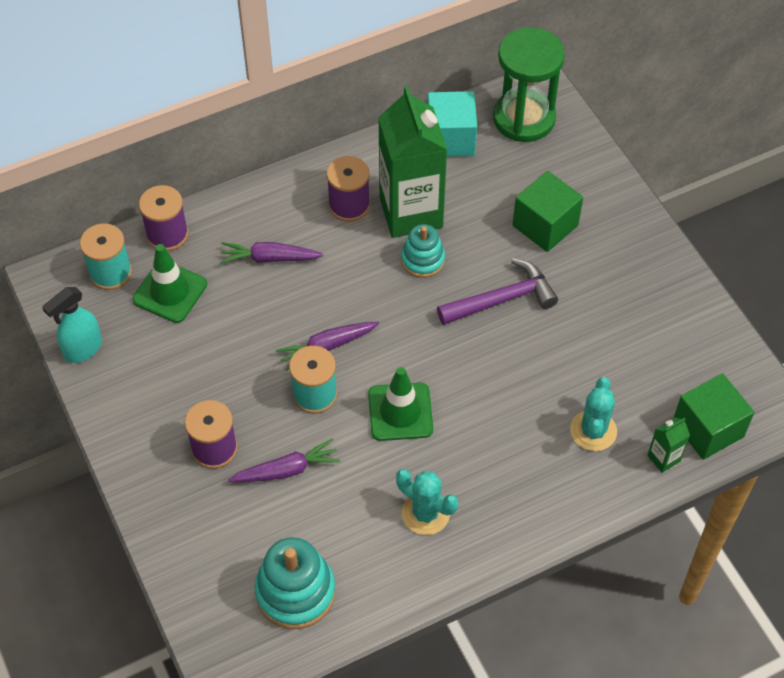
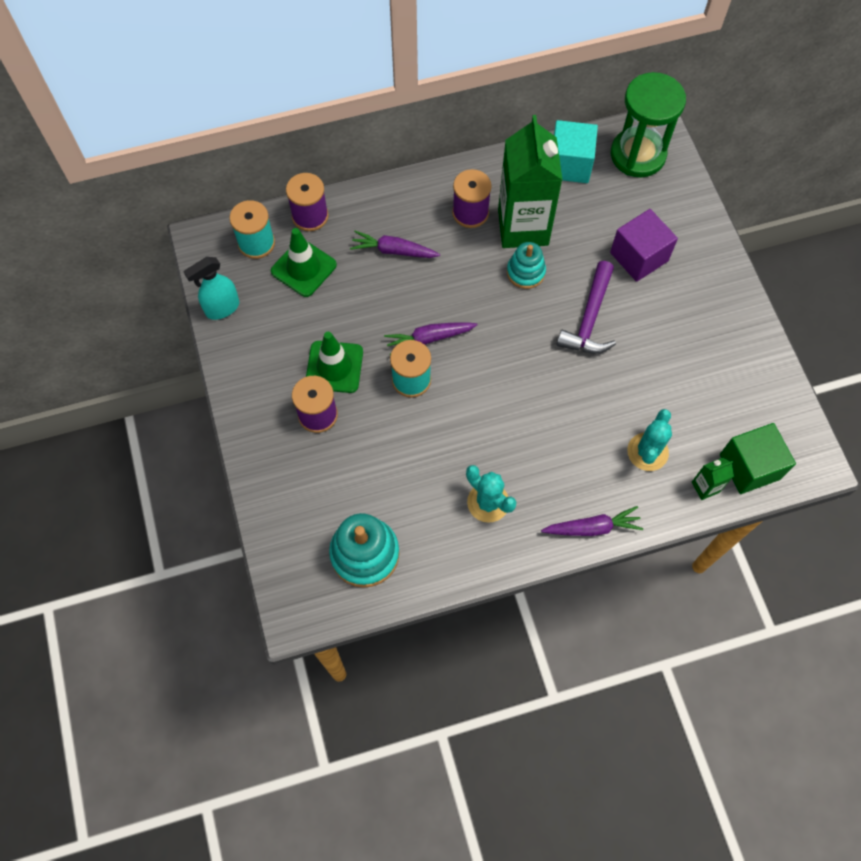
camera: 10 degrees right, 10 degrees up
purple carrot [228,438,341,482] -> purple carrot moved to [541,506,643,536]
green traffic cone [368,367,433,441] -> green traffic cone moved to [306,332,363,393]
purple hammer [437,258,558,325] -> purple hammer turned 120 degrees clockwise [556,261,616,354]
green cube [512,171,583,252] -> purple cube [610,209,678,282]

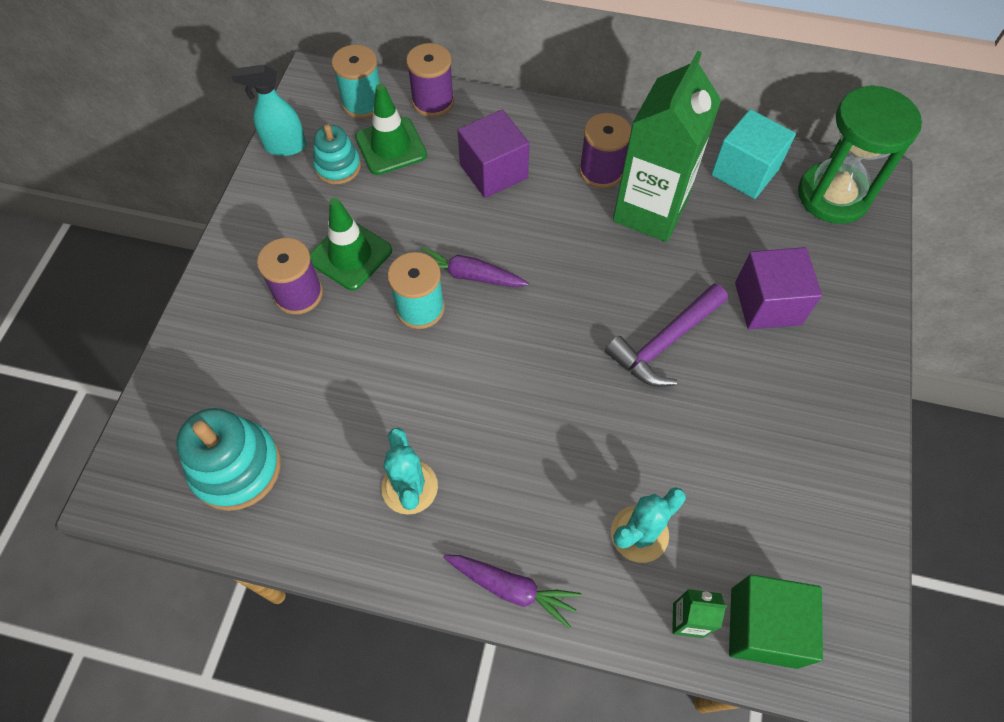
camera: 30 degrees right, 5 degrees down
purple carrot [350,231,440,258] -> purple cube [458,110,530,198]
turquoise stacking toy [507,242,546,289] -> turquoise stacking toy moved to [313,124,361,184]

